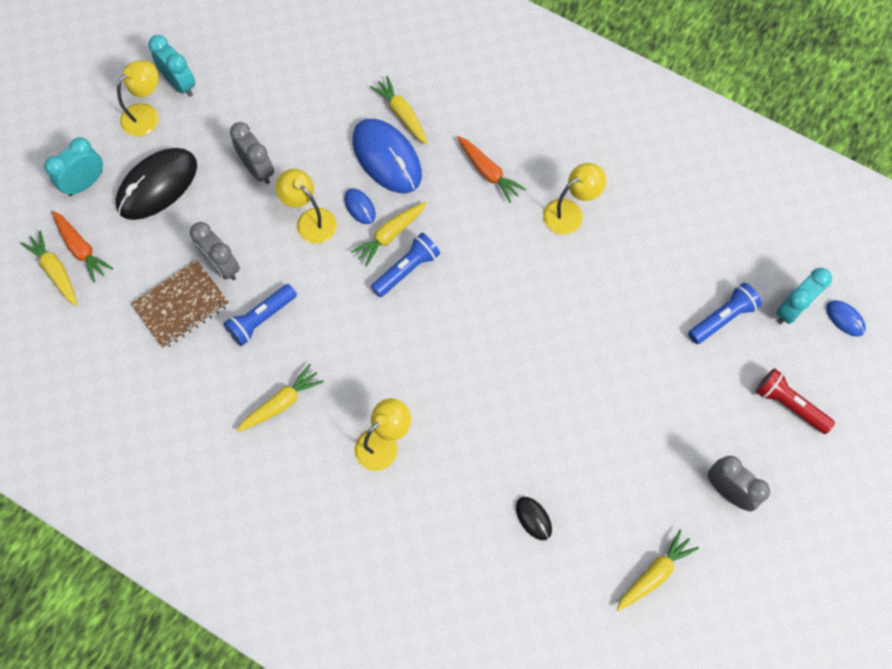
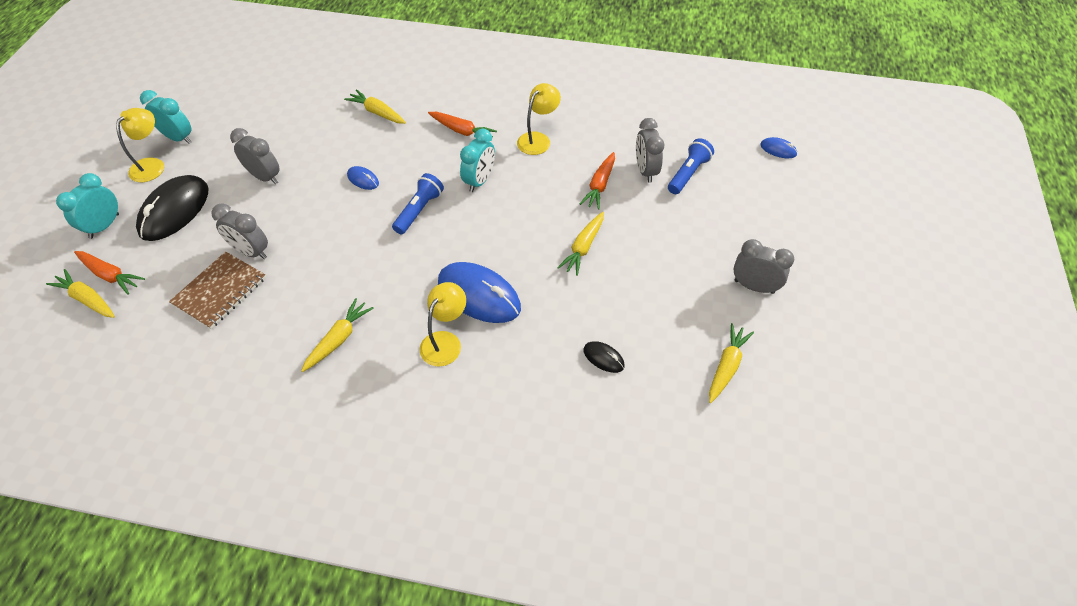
camera: 20 degrees left, 15 degrees down
blue flashlight [223,284,297,346] -> none
yellow lamp [275,169,337,244] -> none
yellow carrot [351,202,427,267] -> yellow carrot moved to [557,212,604,276]
blue mouse [352,119,422,193] -> blue mouse moved to [438,262,521,323]
red flashlight [756,368,835,434] -> none
turquoise clock [776,268,832,324] -> turquoise clock moved to [460,129,495,192]
none -> orange carrot [580,152,615,210]
none -> grey clock [636,118,664,183]

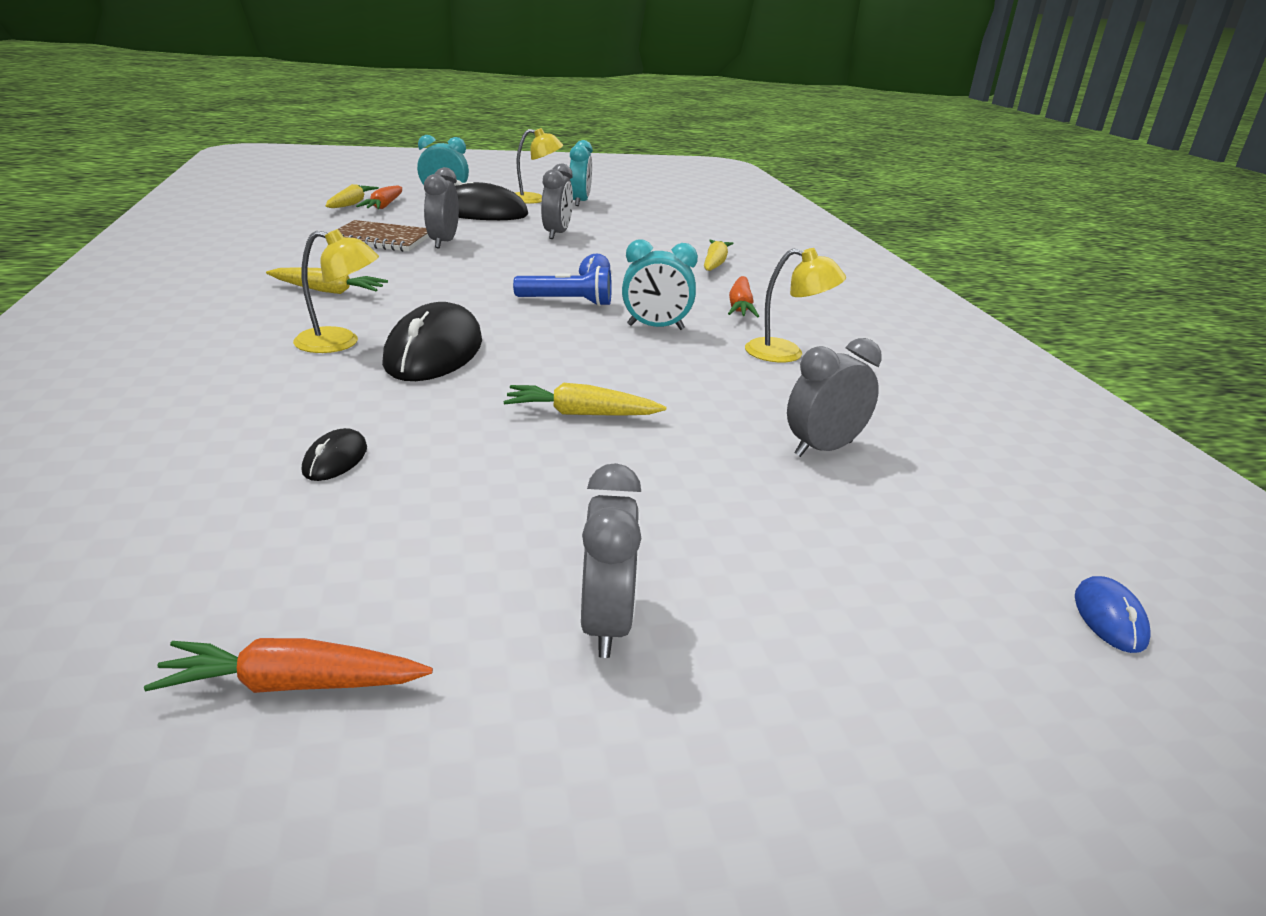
camera: 65 degrees right, 25 degrees down
blue mouse [438,262,521,323] -> black mouse [382,302,482,381]
orange carrot [580,152,615,210] -> orange carrot moved to [144,638,433,693]
blue flashlight [668,138,714,194] -> none
yellow carrot [709,323,754,403] -> none

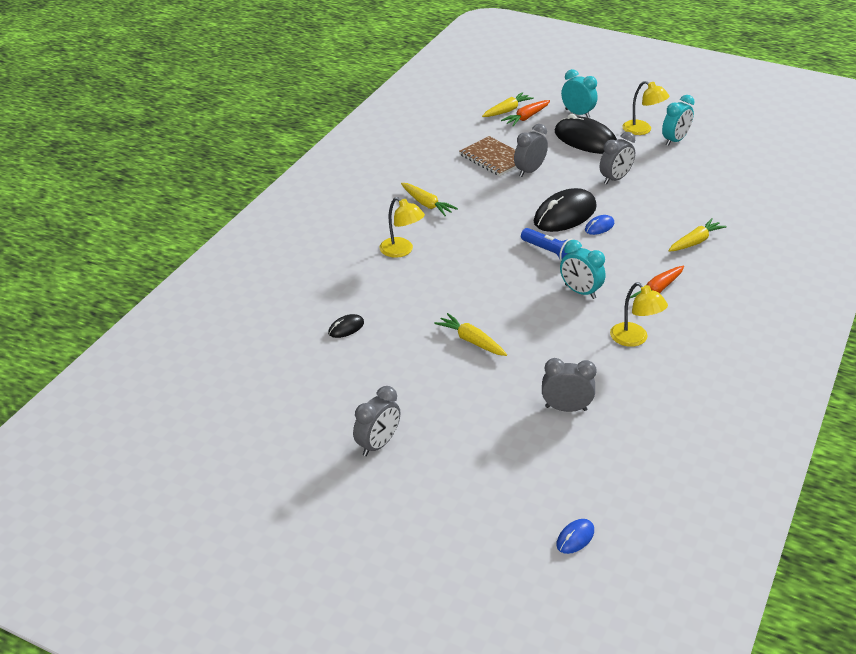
camera: 40 degrees right, 10 degrees up
orange carrot [144,638,433,693] -> none
black mouse [382,302,482,381] -> black mouse moved to [534,188,597,232]

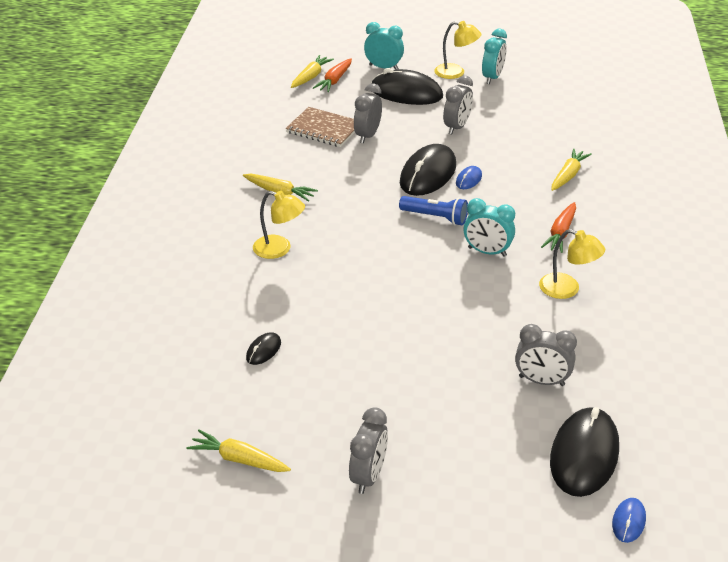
camera: 20 degrees left, 0 degrees up
yellow carrot [434,313,507,356] -> yellow carrot moved to [187,430,291,472]
grey clock [542,358,597,412] -> grey clock turned 150 degrees counterclockwise [515,324,577,386]
none -> black mouse [550,407,619,497]

